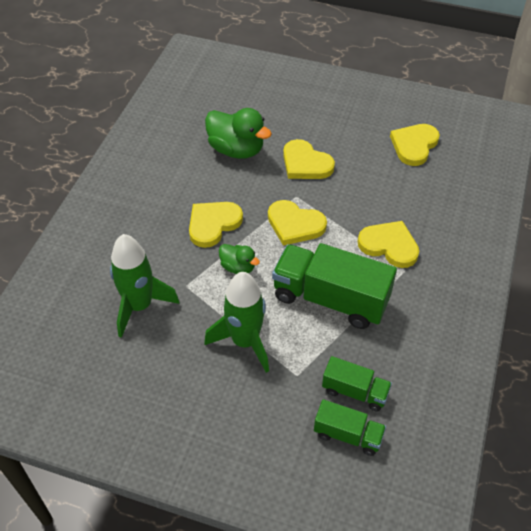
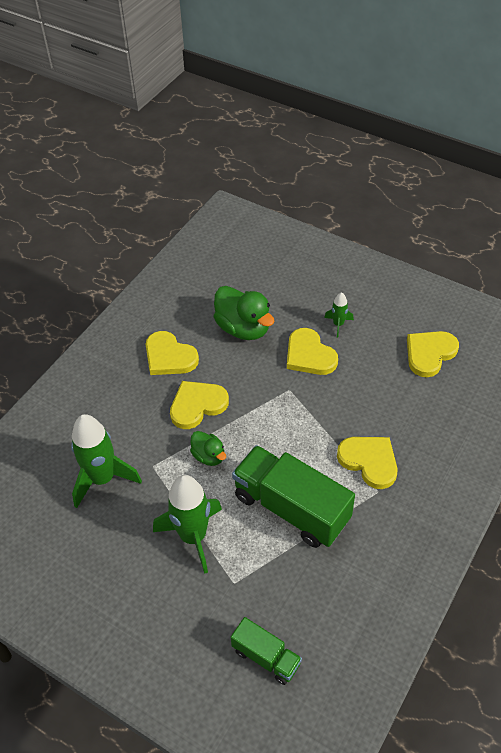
camera: 15 degrees right, 0 degrees up
yellow heart [268,200,327,246] -> yellow heart moved to [146,331,199,375]
green truck [322,356,392,411] -> none
none -> green rocket [324,292,354,337]

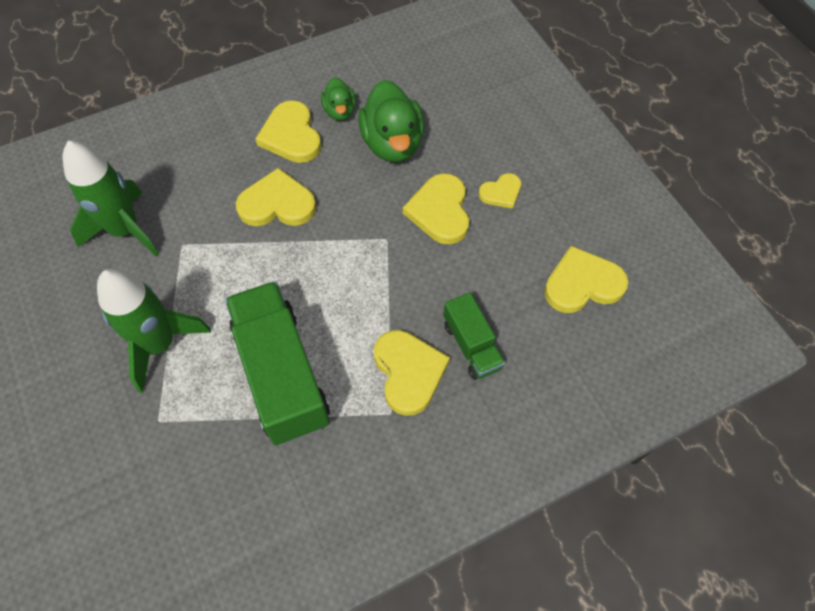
camera: 30 degrees right, 10 degrees up
green duck [190,431,226,466] -> green duck moved to [321,77,356,120]
green truck [231,617,302,685] -> green truck moved to [443,293,505,380]
green rocket [324,292,354,337] -> yellow heart [479,173,521,209]

